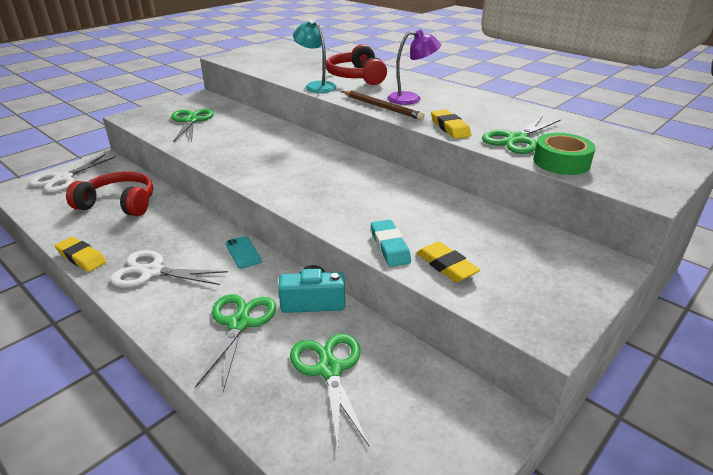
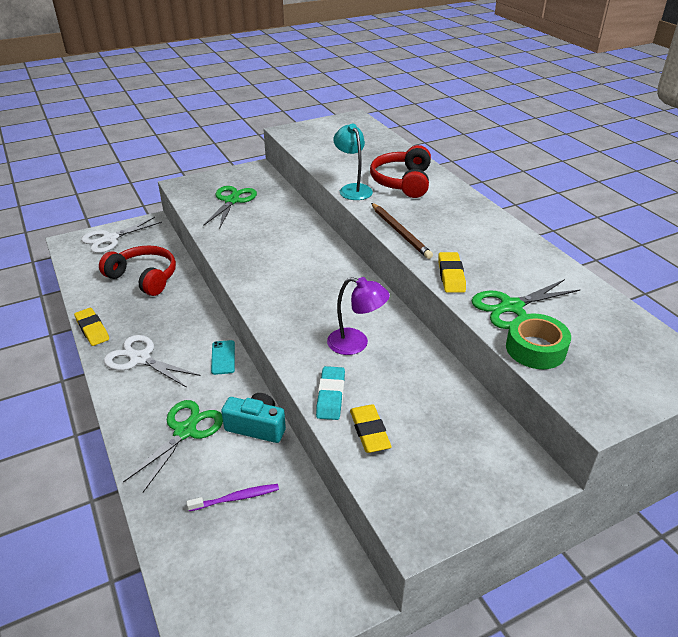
camera: 20 degrees right, 5 degrees up
green scissors [290,333,369,450] -> purple toothbrush [187,484,279,511]
purple lamp [387,29,441,105] -> purple lamp moved to [327,277,390,355]

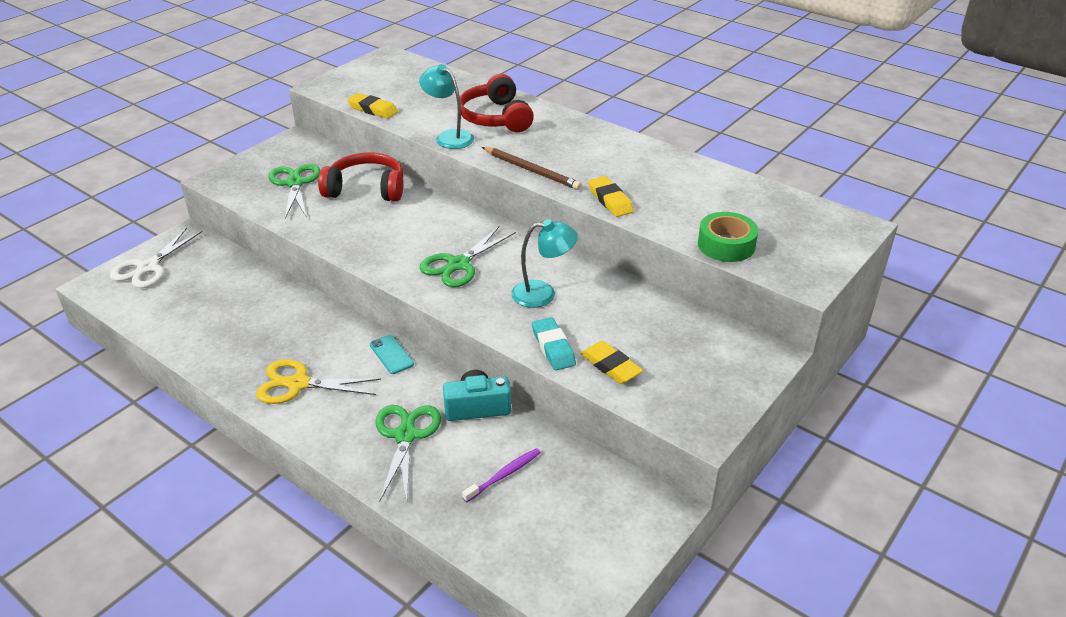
camera: 25 degrees left, 0 degrees up
yellow eraser [74,308,109,346] -> yellow eraser moved to [347,93,398,119]
red headphones [99,245,176,296] -> red headphones moved to [318,152,403,202]
white scissors [104,335,201,388] -> yellow scissors [256,359,381,404]
purple lamp [327,277,390,355] -> turquoise lamp [511,219,578,308]
green scissors [471,279,581,329] -> green scissors moved to [419,225,516,287]

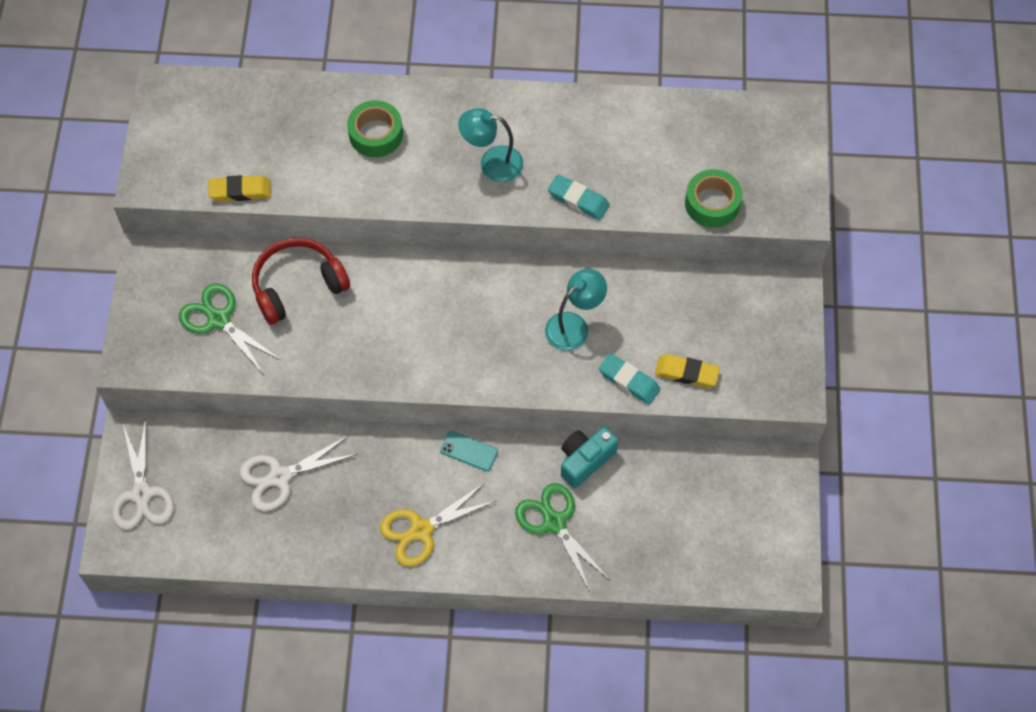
camera: 35 degrees left, 25 degrees up
turquoise lamp [419,64,474,149] -> turquoise lamp moved to [458,108,523,182]
green scissors [419,225,516,287] -> none
red headphones [460,74,534,132] -> green tape [347,100,403,157]
purple toothbrush [462,448,541,502] -> none
brown pencil [482,147,582,190] -> none
yellow eraser [588,176,634,217] -> turquoise eraser [548,175,610,220]
none -> white scissors [240,435,358,511]

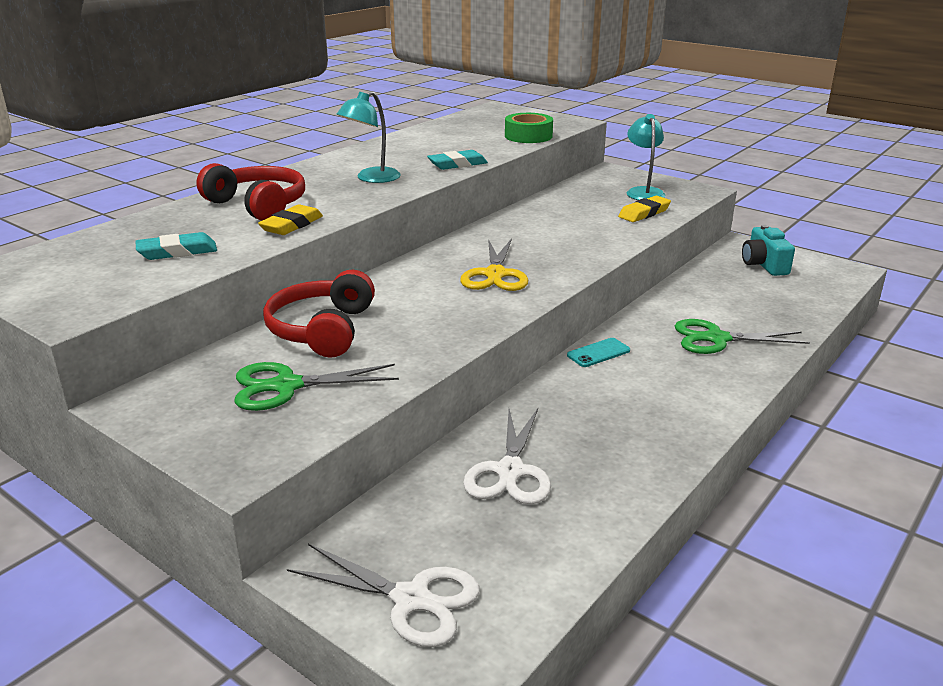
camera: 55 degrees left, 35 degrees down
yellow eraser [208,175,271,202] -> yellow eraser moved to [258,204,323,235]
green tape [347,100,403,157] -> red headphones [196,163,305,221]
yellow scissors [380,482,497,567] -> yellow scissors moved to [460,238,528,291]
turquoise lamp [545,269,607,351] -> turquoise lamp moved to [627,114,666,200]
turquoise camera [561,427,618,489] -> turquoise camera moved to [742,225,795,276]
turquoise eraser [599,353,660,405] -> turquoise eraser moved to [135,232,217,260]

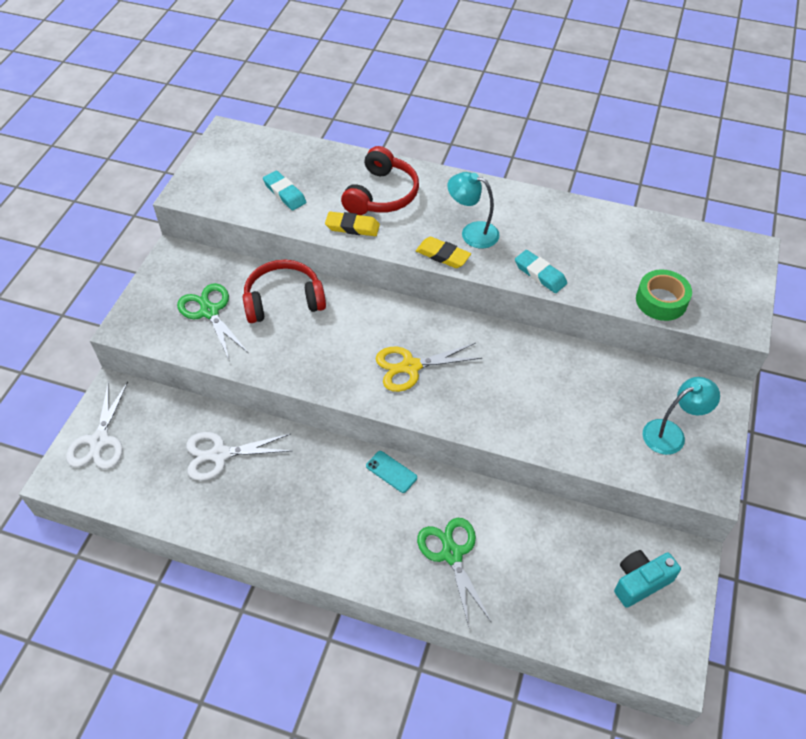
camera: 70 degrees right, 25 degrees up
yellow eraser [618,196,671,222] -> yellow eraser moved to [416,237,471,268]

